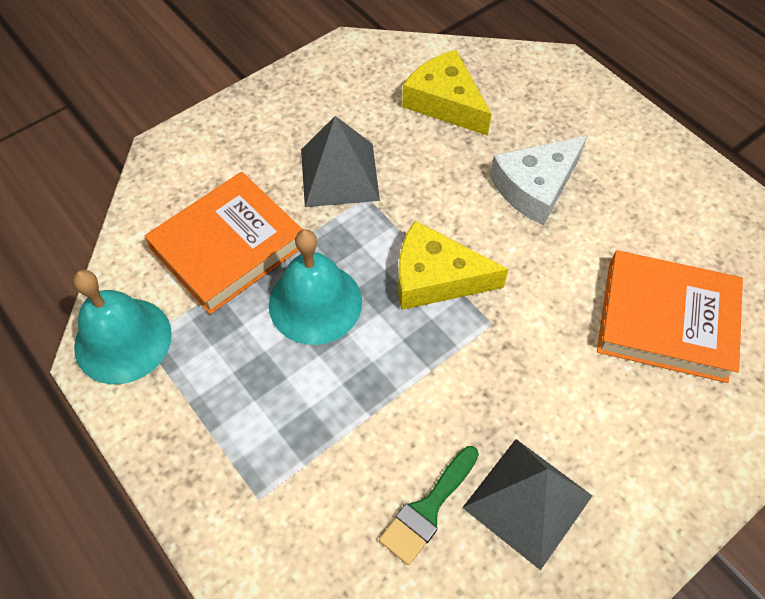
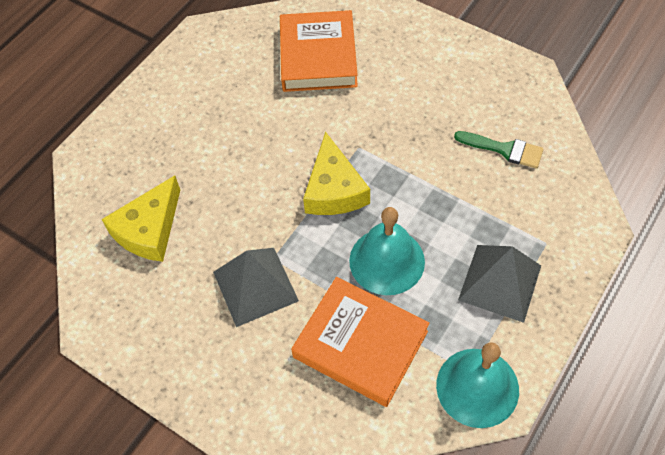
camera: 105 degrees left, 0 degrees up
grey pyramid [462,439,592,570] -> grey pyramid moved to [458,245,541,323]
white cheese [490,136,587,226] -> none

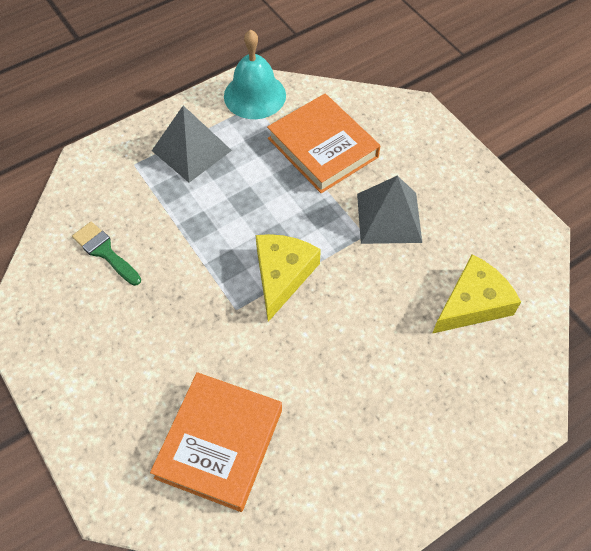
camera: 160 degrees left, 0 degrees up
turquoise bell [349,207,425,295] -> none

